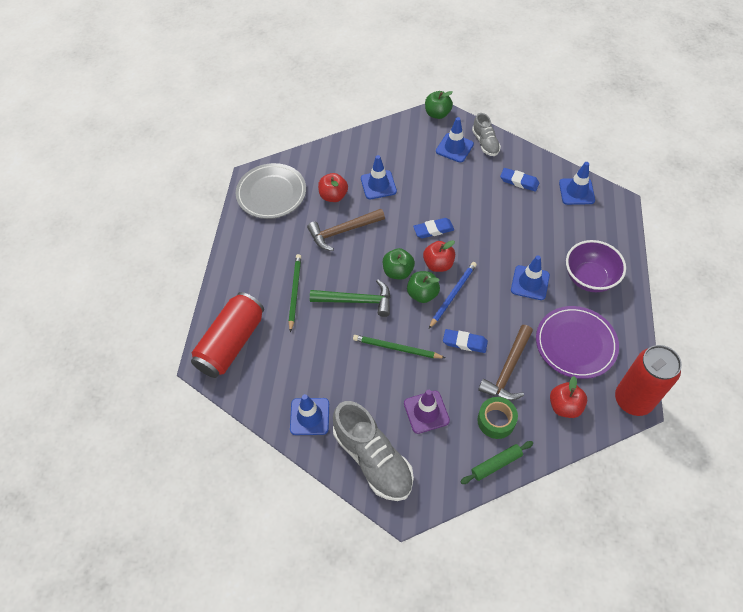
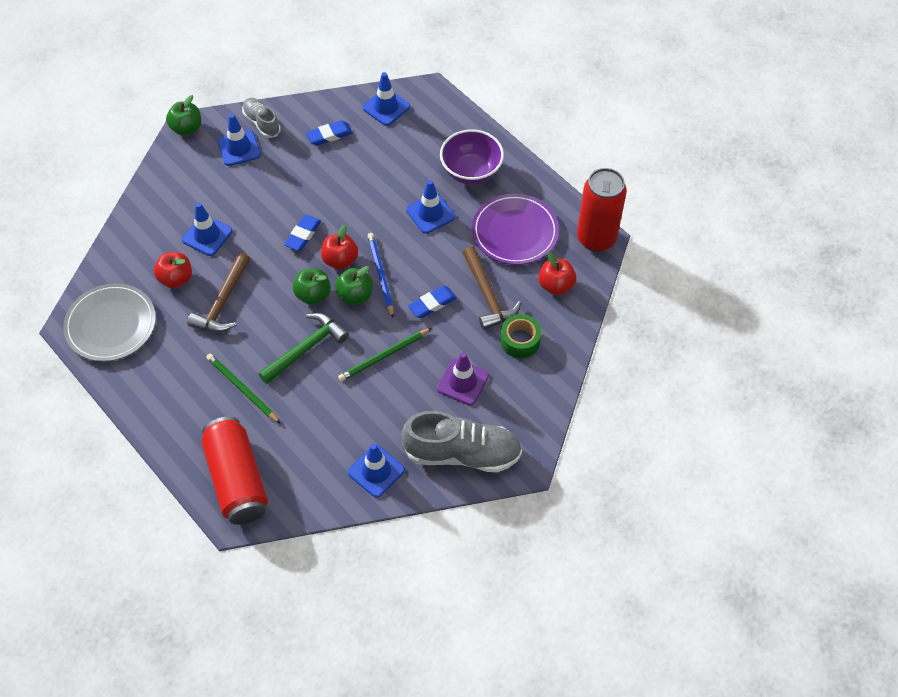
camera: 50 degrees left, 0 degrees up
green rolling pin [460,441,533,484] -> none
grey shoe [472,113,501,156] -> grey shoe turned 150 degrees counterclockwise [242,98,281,138]

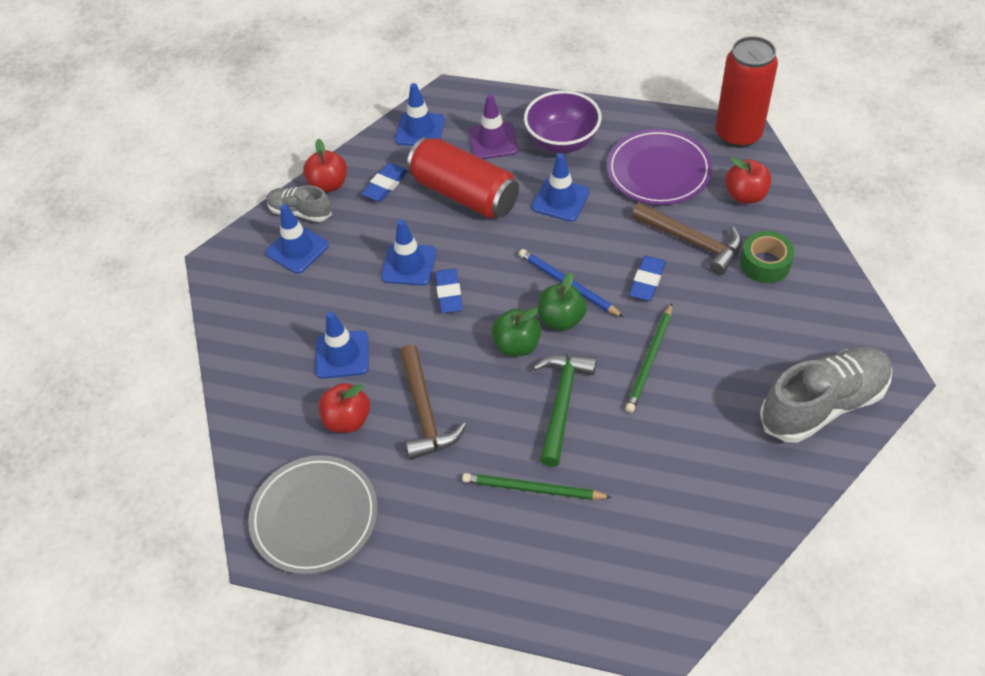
camera: 30 degrees left, 5 degrees down
green apple [166,95,201,136] -> none
red can [202,417,268,525] -> red can moved to [407,137,519,219]
red apple [321,225,358,269] -> red apple moved to [303,138,347,193]
blue traffic cone [348,443,405,498] -> blue traffic cone moved to [381,219,436,286]
purple traffic cone [437,352,489,405] -> purple traffic cone moved to [469,94,518,159]

